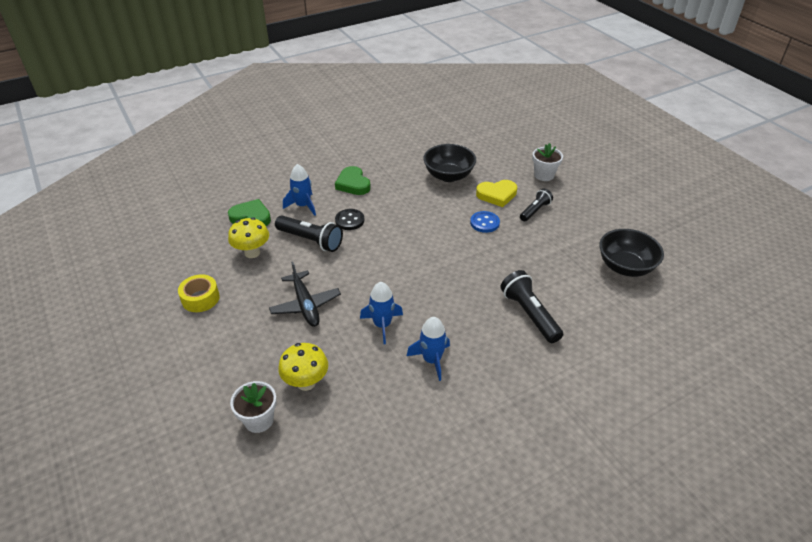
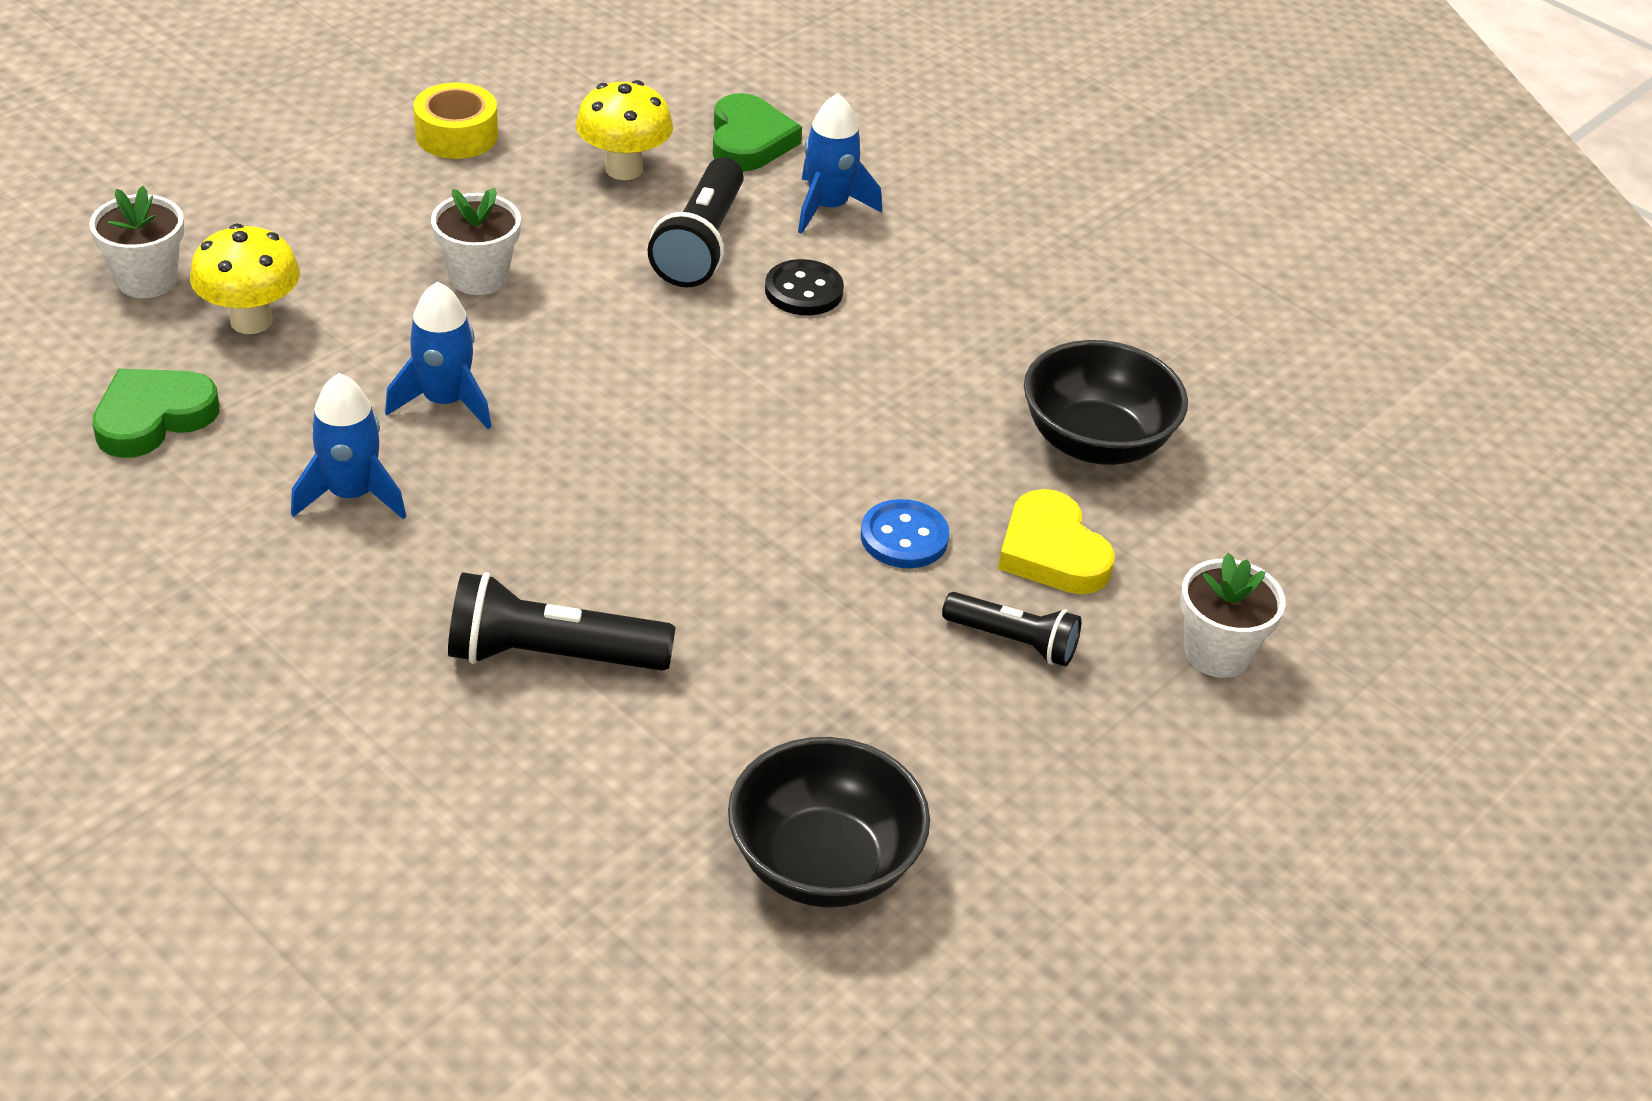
camera: 70 degrees right, 0 degrees up
black plane [269,262,341,327] -> white flower pot [431,188,521,295]
green heart [335,166,371,195] -> green heart moved to [92,369,219,458]
black flashlight [500,270,563,343] -> black flashlight turned 135 degrees counterclockwise [448,572,676,671]

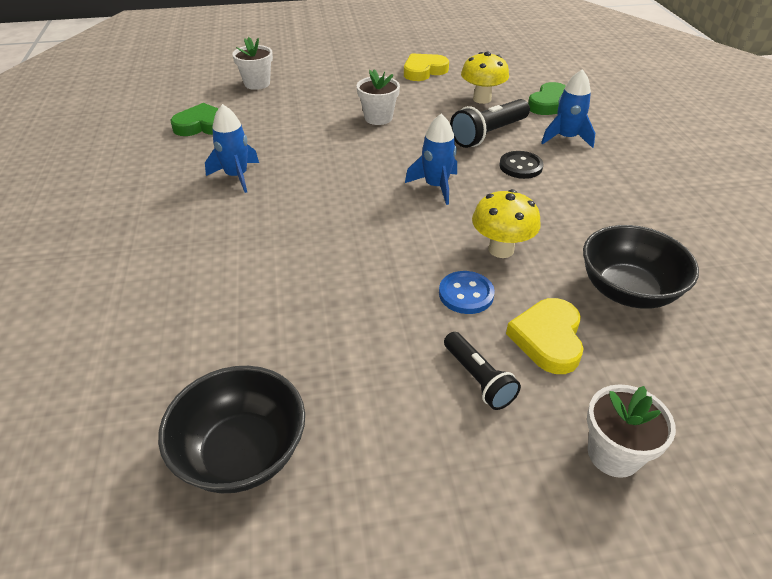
camera: 40 degrees right, 0 degrees up
yellow mushroom [190,224,300,334] -> yellow mushroom moved to [472,189,541,258]
blue rocket [385,281,491,429] -> blue rocket moved to [405,114,457,205]
yellow tape [413,82,498,159] -> yellow heart [404,53,449,81]
black flashlight [448,572,676,671] -> none

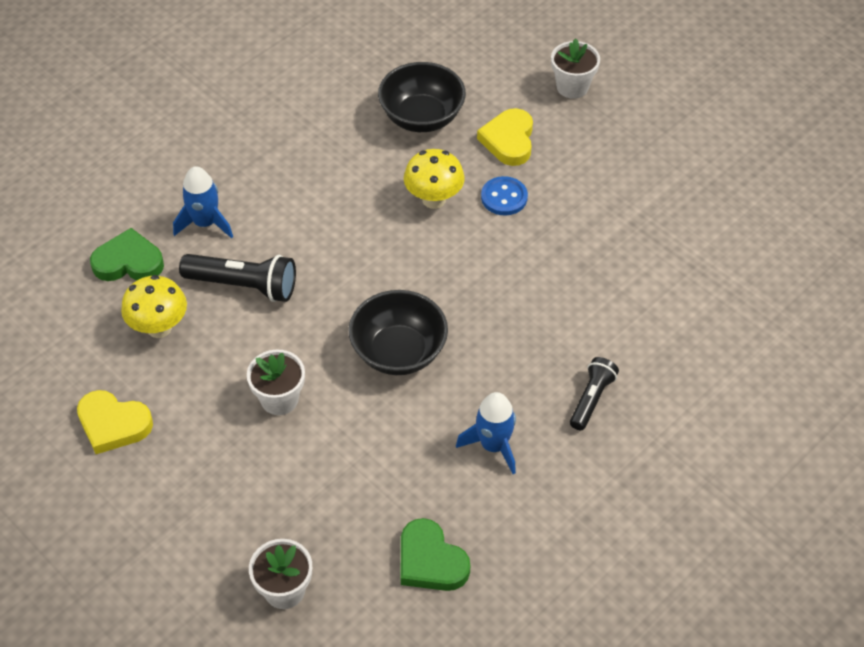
camera: 125 degrees left, 10 degrees up
black bowl [158,366,305,493] -> black bowl moved to [349,290,448,375]
blue rocket [405,114,457,205] -> none
black flashlight [444,332,521,410] -> black flashlight moved to [570,357,619,430]
black button [500,151,543,179] -> none
yellow heart [506,298,584,374] -> yellow heart turned 120 degrees clockwise [477,108,533,166]

